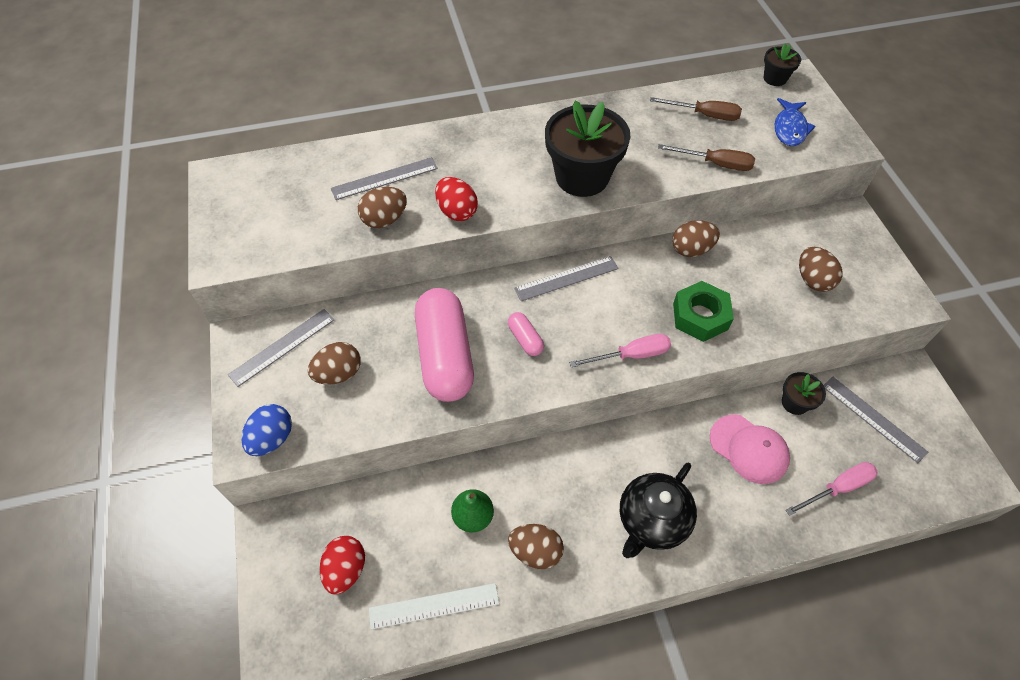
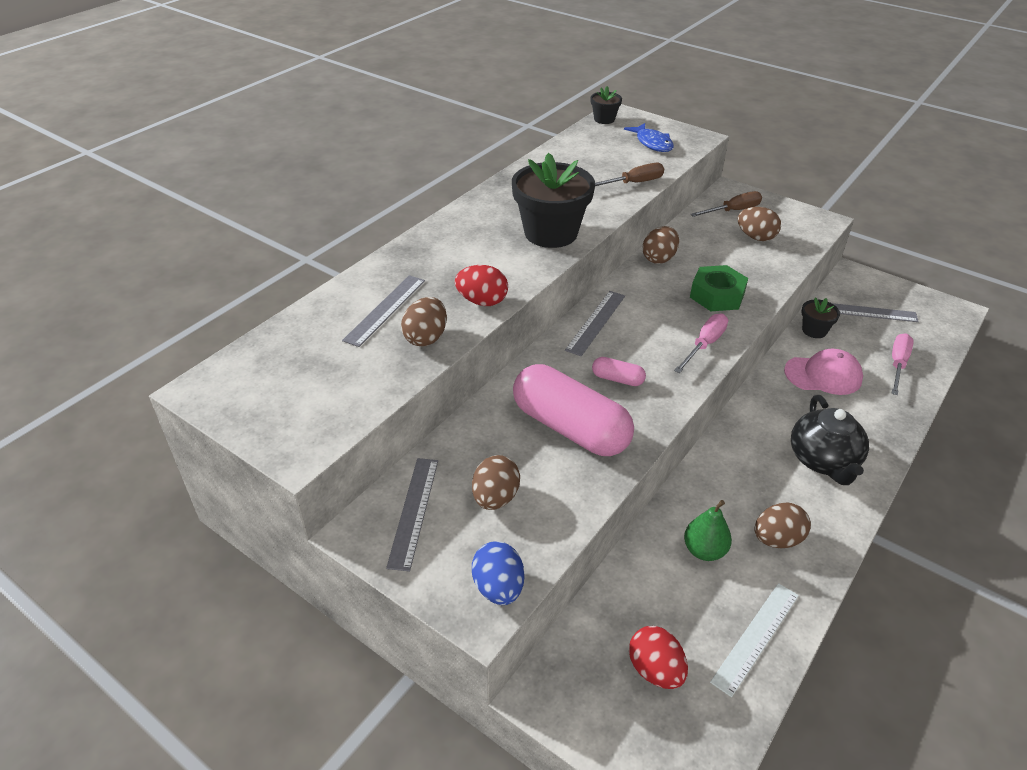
camera: 40 degrees left, 15 degrees down
brown screwdriver [650,97,742,121] -> brown screwdriver moved to [690,191,762,217]

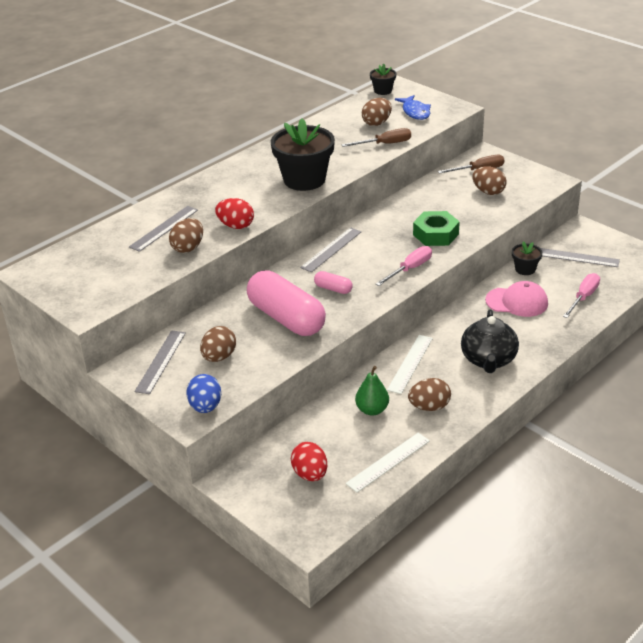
camera: 10 degrees right, 5 degrees down
brown egg [643,226,679,264] -> brown egg moved to [362,98,392,126]
none -> white ruler [387,335,433,394]

